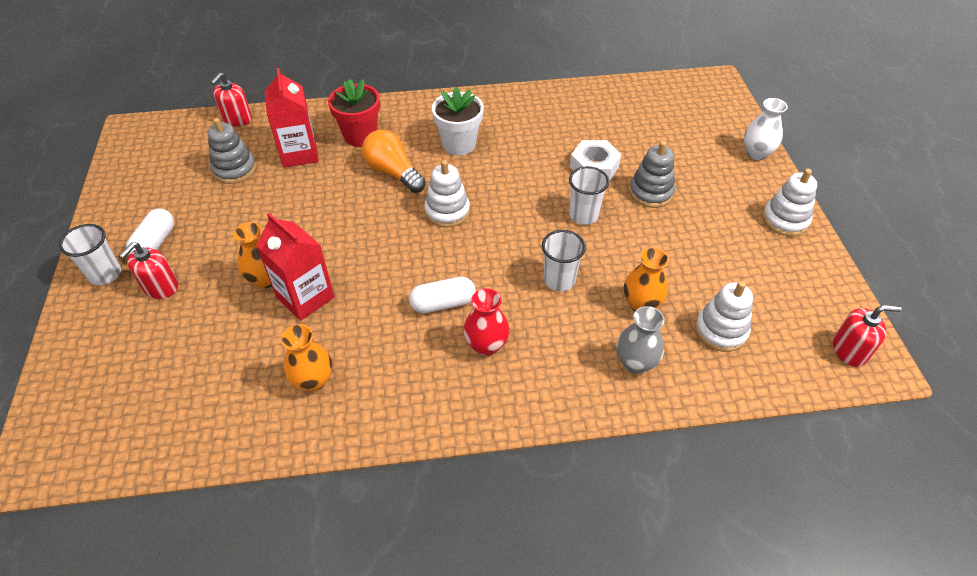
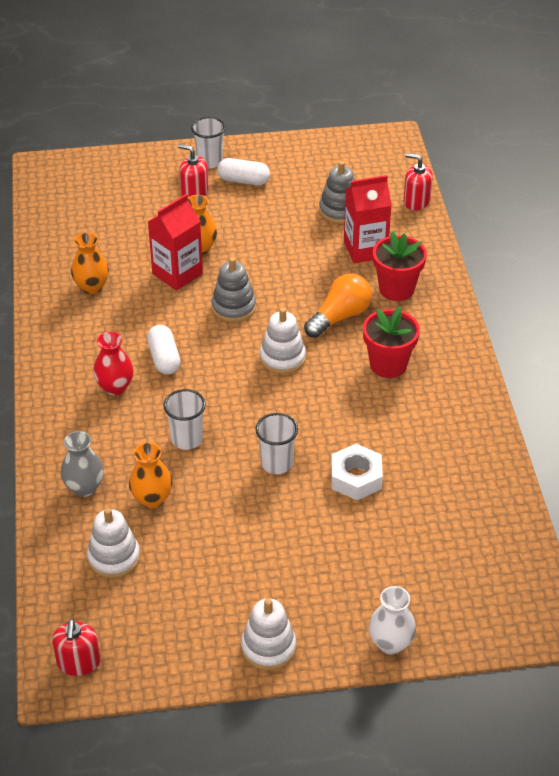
camera: 90 degrees right, 5 degrees down
white flower pot [432,87,484,155] -> red flower pot [363,306,420,378]
grey stacking toy [629,141,675,208] -> grey stacking toy moved to [211,257,256,322]

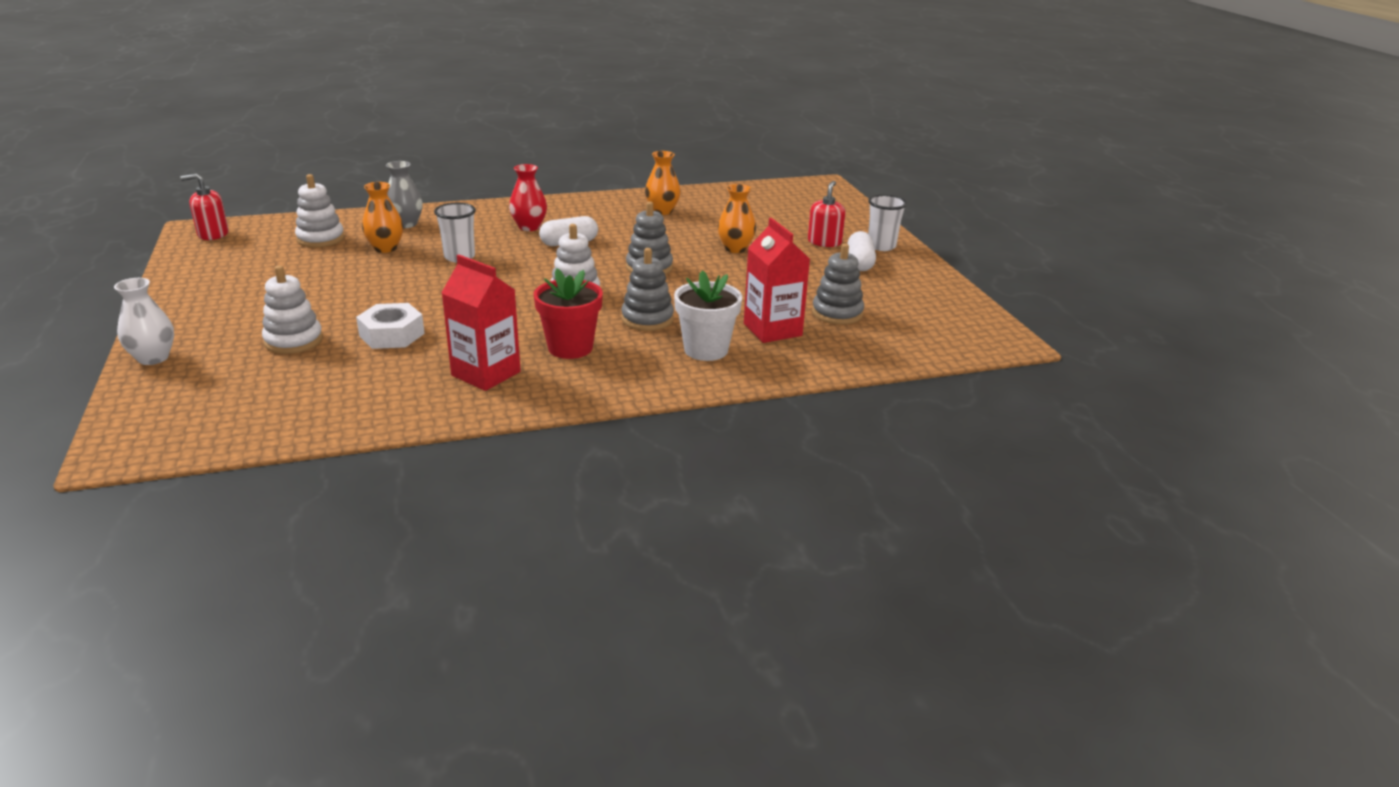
camera: 80 degrees right, 15 degrees down
red carton [148,194,203,291] -> red carton moved to [442,255,521,391]
white stacking toy [241,598,296,671] -> white stacking toy moved to [262,265,323,354]
white cup [255,413,298,474] -> none
orange light bulb [304,273,372,338] -> grey stacking toy [621,248,674,331]
red flower pot [373,232,427,301] -> white flower pot [674,270,742,361]
red soap dispenser [403,153,433,210] -> none

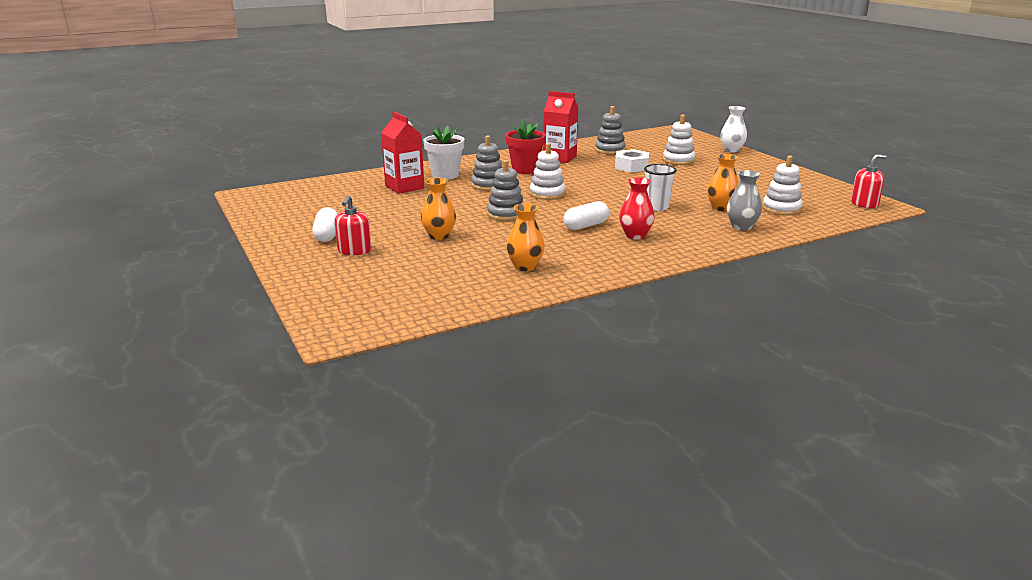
camera: 170 degrees right, 5 degrees down
grey stacking toy [812,243,864,325] -> grey stacking toy moved to [595,106,626,155]
white cup [868,195,907,251] -> none

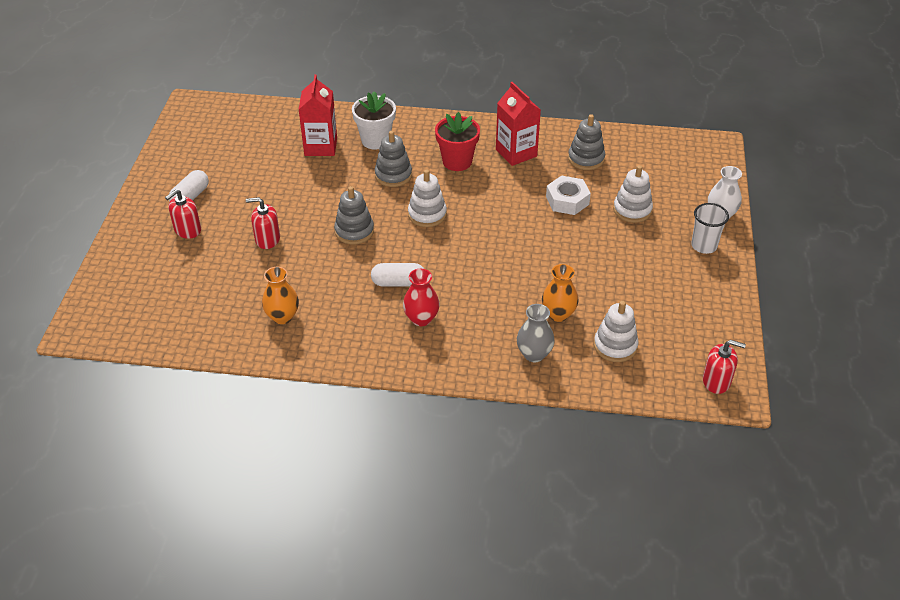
camera: 35 degrees right, 20 degrees up
orange vase [421,178,456,240] -> red soap dispenser [246,197,280,249]
white cup [644,164,677,211] -> white cup moved to [691,203,729,254]

